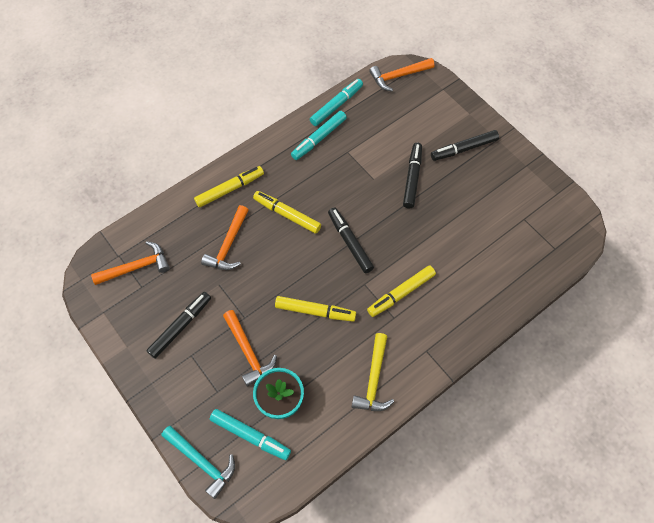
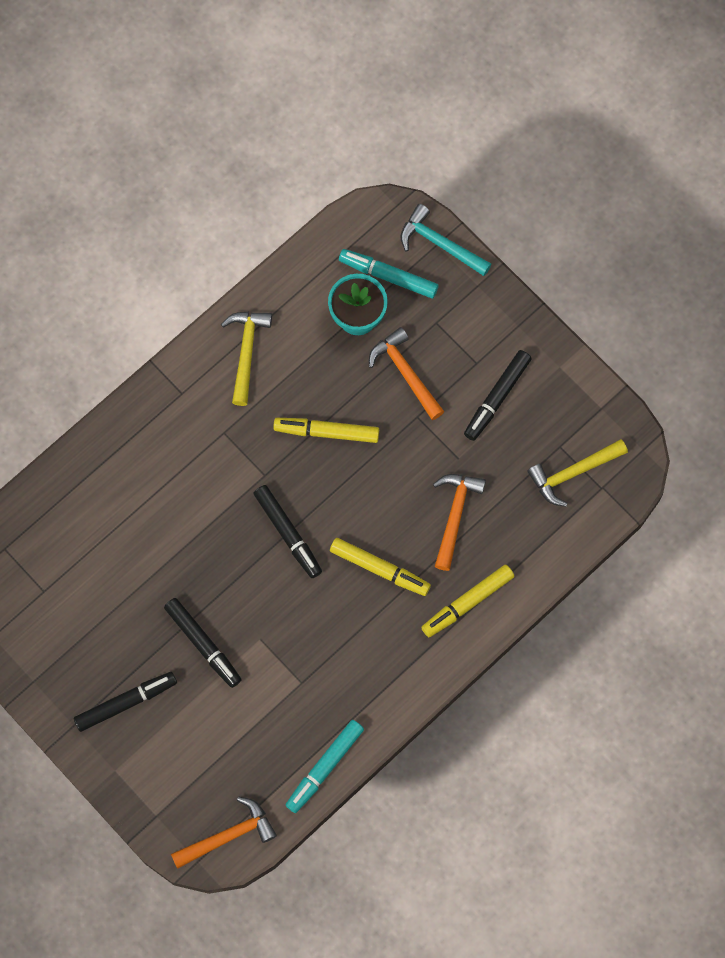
camera: 175 degrees right, 10 degrees up
orange hammer [91,241,170,285] -> yellow hammer [527,439,628,507]
turquoise marker [291,111,347,160] -> none
yellow marker [367,265,436,317] -> none
black marker [403,143,422,208] -> black marker turned 45 degrees counterclockwise [164,598,242,688]

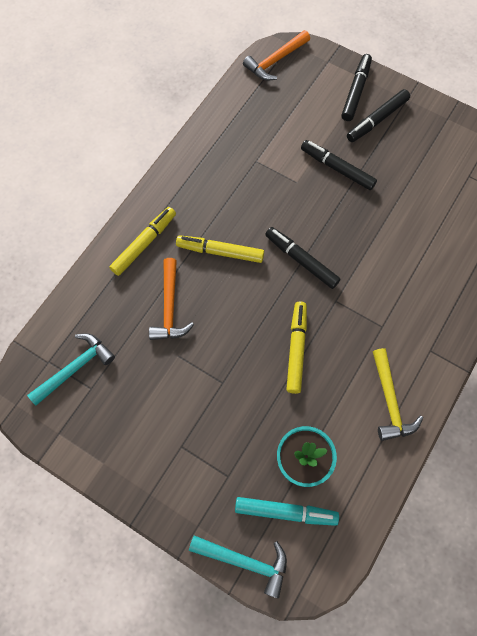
camera: 165 degrees right, 5 degrees down
yellow marker [273,418,379,443] -> yellow marker turned 75 degrees counterclockwise [286,302,307,394]
turquoise marker [286,720,364,813] -> none
orange hammer [369,327,444,420] -> none
black marker [464,350,532,441] -> black marker moved to [341,54,372,121]
yellow hammer [527,439,628,507] -> turquoise hammer [27,333,115,405]

